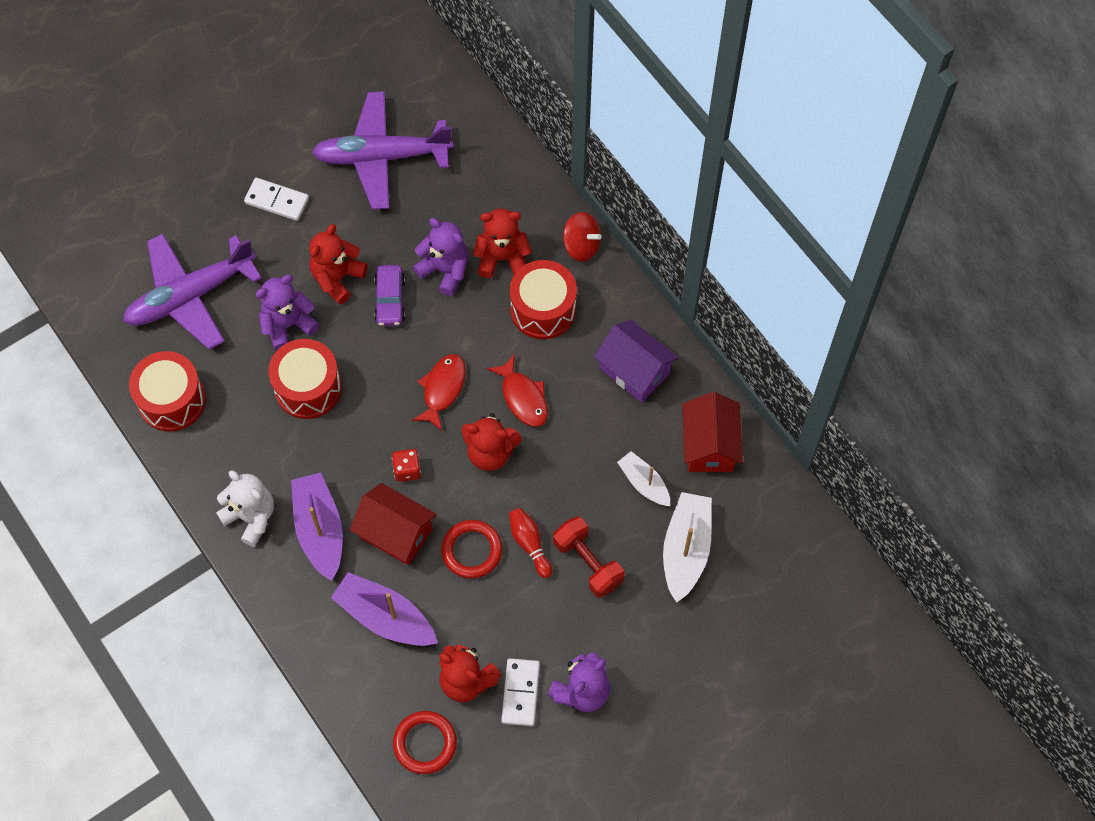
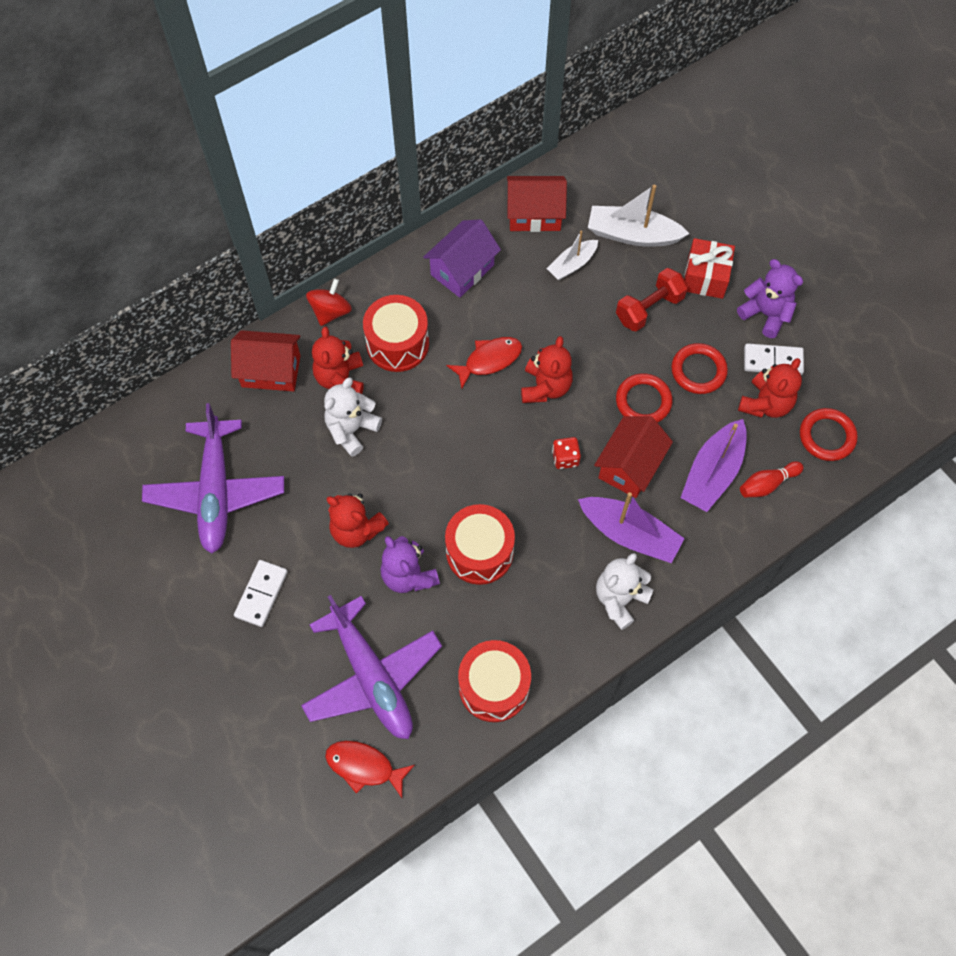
camera: 90 degrees left, 0 degrees up
purple boat [291,473,343,581] -> purple boat turned 135 degrees counterclockwise [578,492,685,563]
purple car [374,265,405,326] -> none
red fish [412,354,466,431] -> red fish moved to [325,741,415,798]
purple teddy bear [413,218,468,296] -> white teddy bear [324,377,382,457]
red bowling pin [509,508,552,578] -> red bowling pin moved to [740,461,803,498]
none -> red house [231,330,301,391]
none -> red ring [671,343,728,394]
none -> red gift [684,238,735,299]

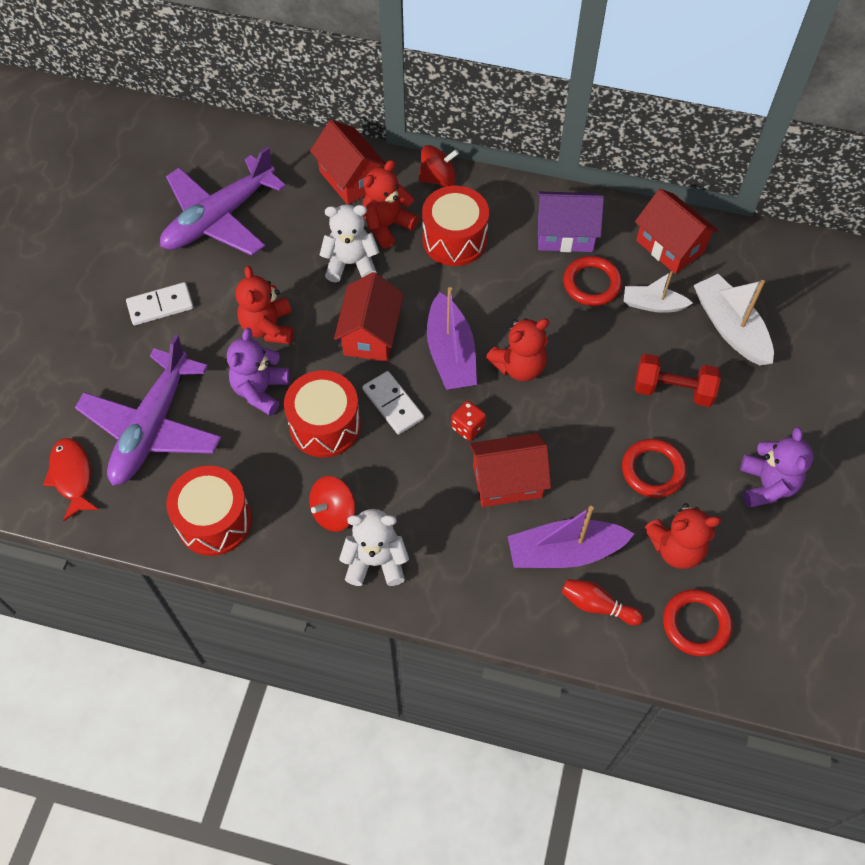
camera: 50 degrees right, 5 degrees down
red fish [446,337,522,389] -> none
purple boat [578,492,685,563] -> purple boat moved to [427,287,477,390]
red ring [616,373,673,423] -> red ring moved to [563,256,622,306]
red gift [684,238,735,299] -> none
white domino [744,343,804,375] -> white domino moved to [362,371,424,435]
none -> red spinning top [309,476,355,532]
none -> red house [334,272,404,362]

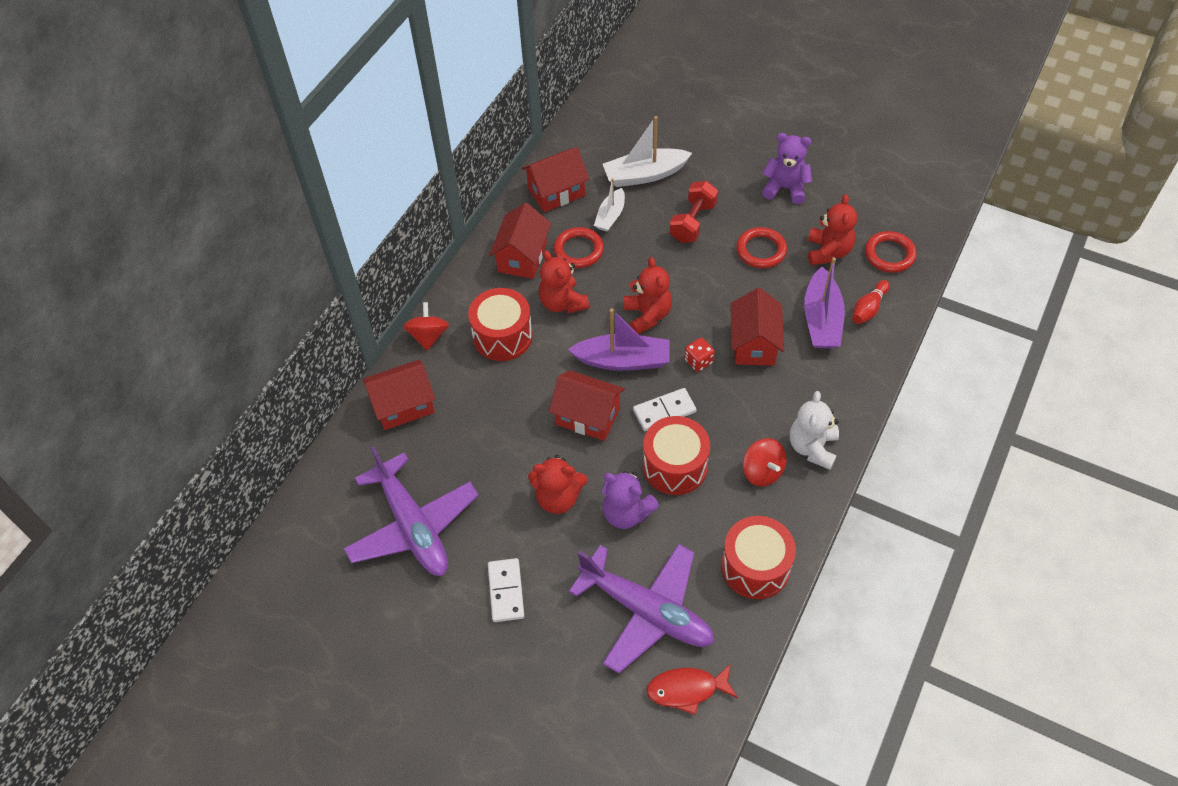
camera: 75 degrees left, 5 degrees down
white teddy bear [319,204,379,282] -> none
red teddy bear [362,160,419,248] -> red teddy bear moved to [539,250,589,313]
purple house [537,191,604,252] -> red house [489,203,551,279]

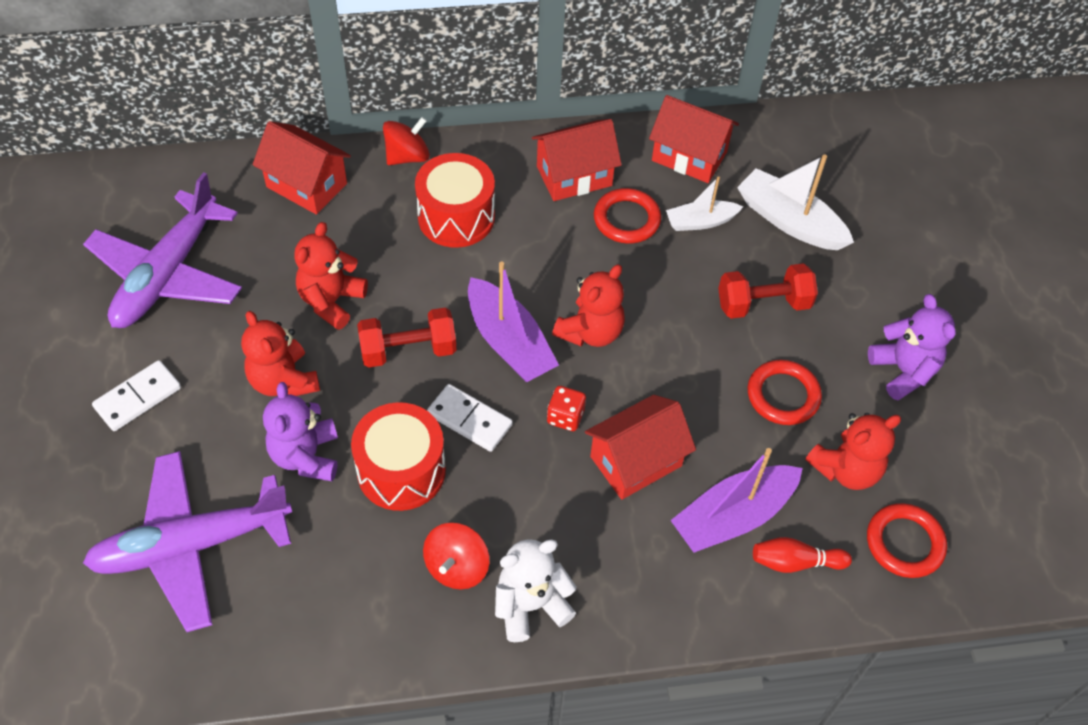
camera: 50 degrees right, 0 degrees up
red teddy bear [539,250,589,313] -> red teddy bear moved to [294,222,368,330]
red house [549,371,625,441] -> red dumbbell [357,308,457,368]
purple plane [569,544,715,673] -> purple plane turned 75 degrees clockwise [83,451,292,632]
red fish [647,664,738,715] -> none
red drum [721,516,796,599] -> none

